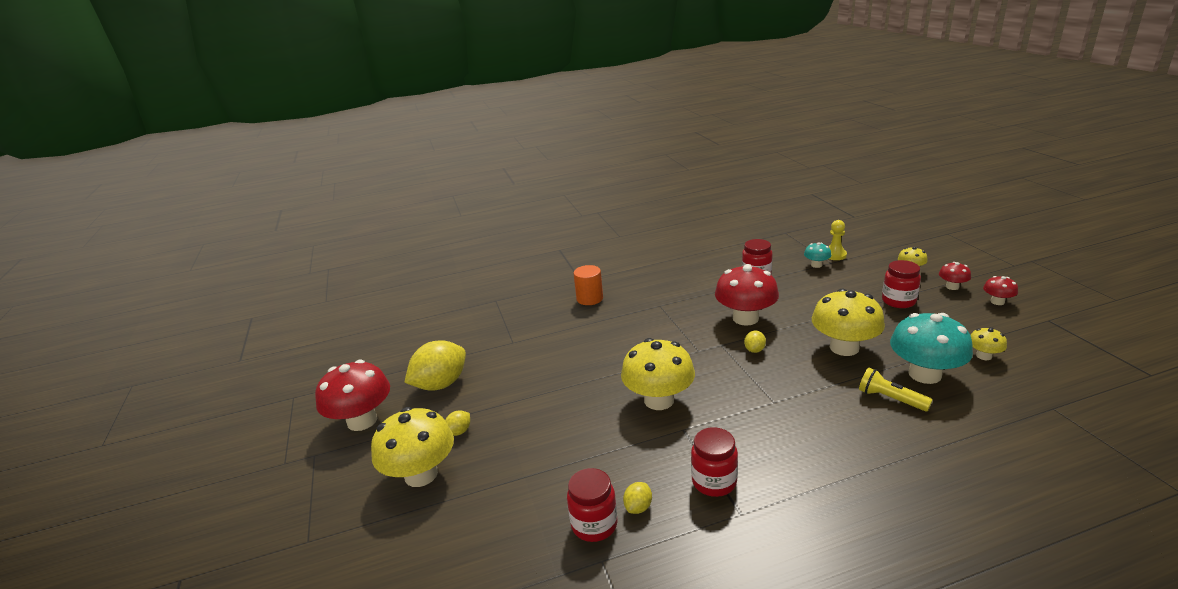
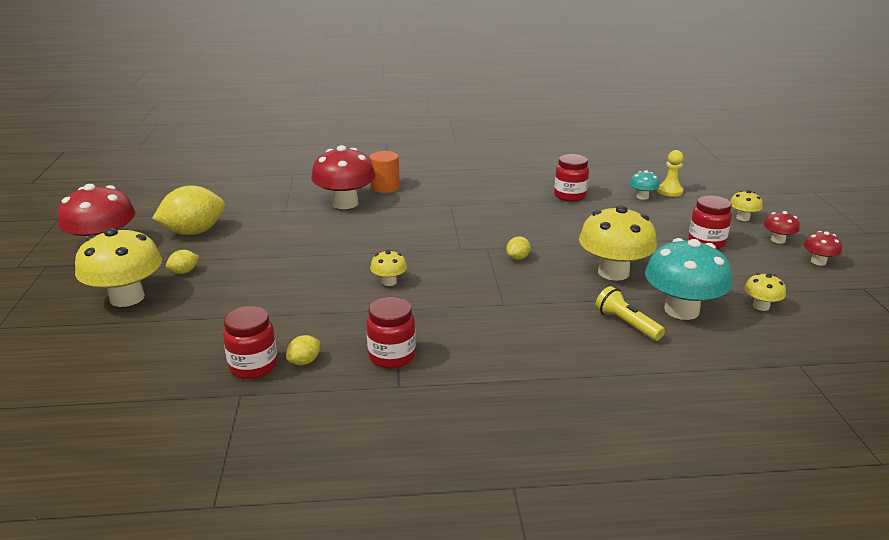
camera: 10 degrees right, 0 degrees up
yellow mushroom [621,338,695,410] -> yellow mushroom [370,250,407,286], size x0.48
red mushroom [715,264,779,326] -> red mushroom moved to [311,145,376,209]

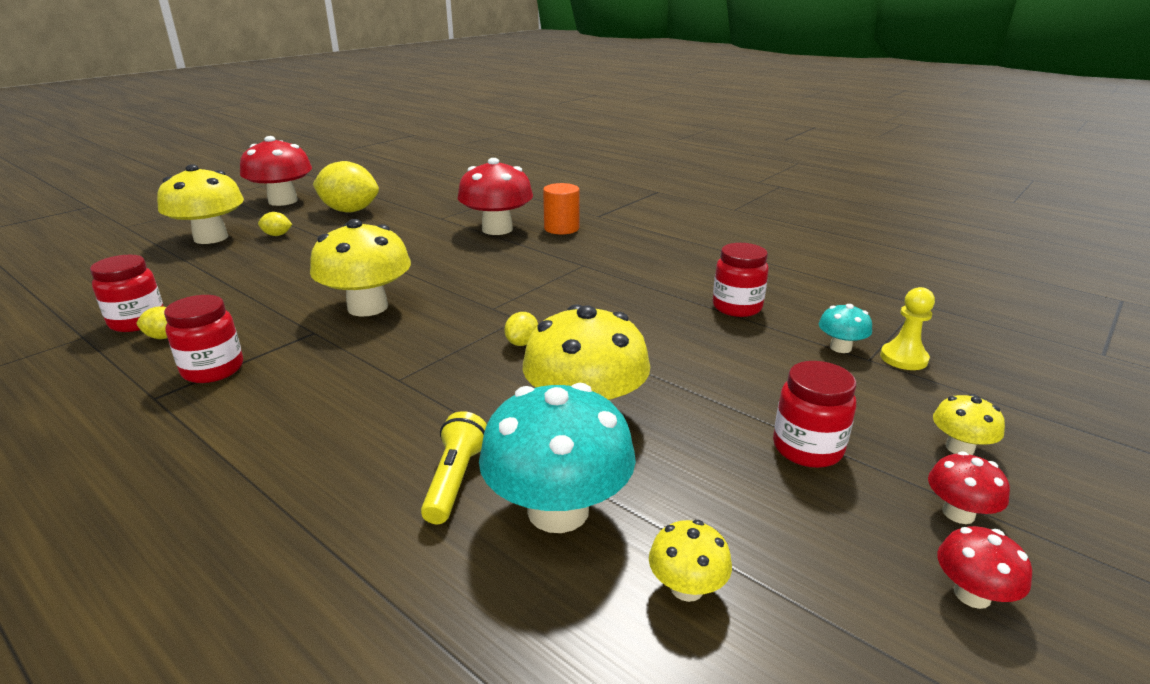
camera: 45 degrees right, 0 degrees up
yellow mushroom [370,250,407,286] -> yellow mushroom [310,219,411,317], size x2.10
yellow lemon [506,236,530,260] -> yellow lemon turned 60 degrees counterclockwise [504,312,538,346]

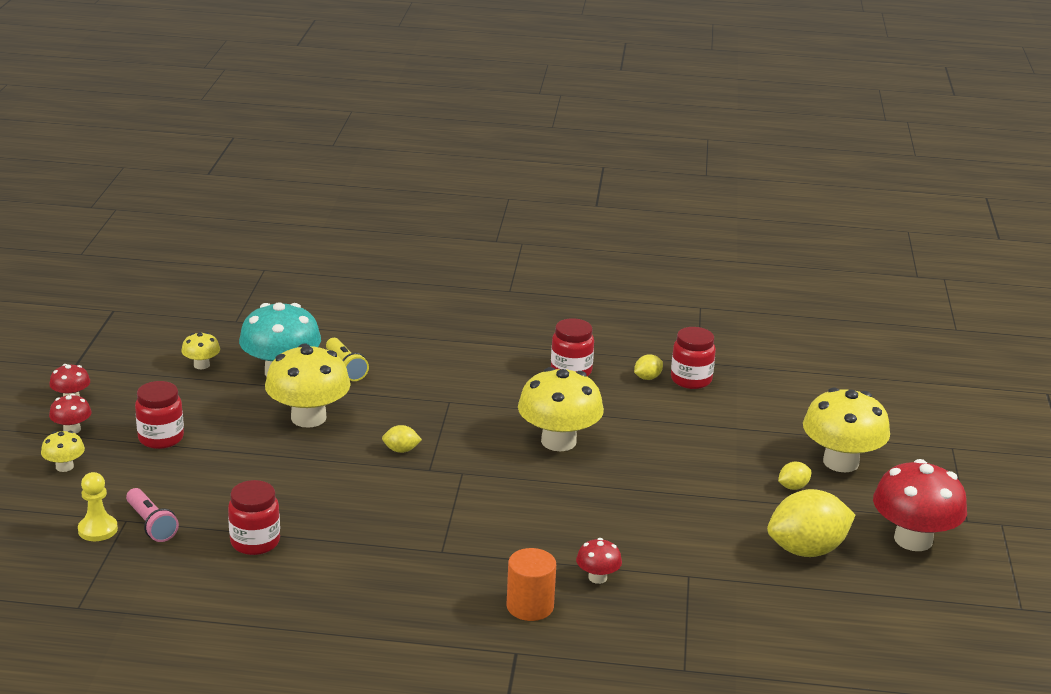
camera: 145 degrees right, 0 degrees up
red mushroom [457,158,533,235] -> red mushroom [576,538,622,584], size x0.48
yellow lemon [504,312,538,346] -> yellow lemon turned 75 degrees counterclockwise [382,425,422,453]
turquoise mushroom [819,304,872,353] -> pink flashlight [126,488,179,542]

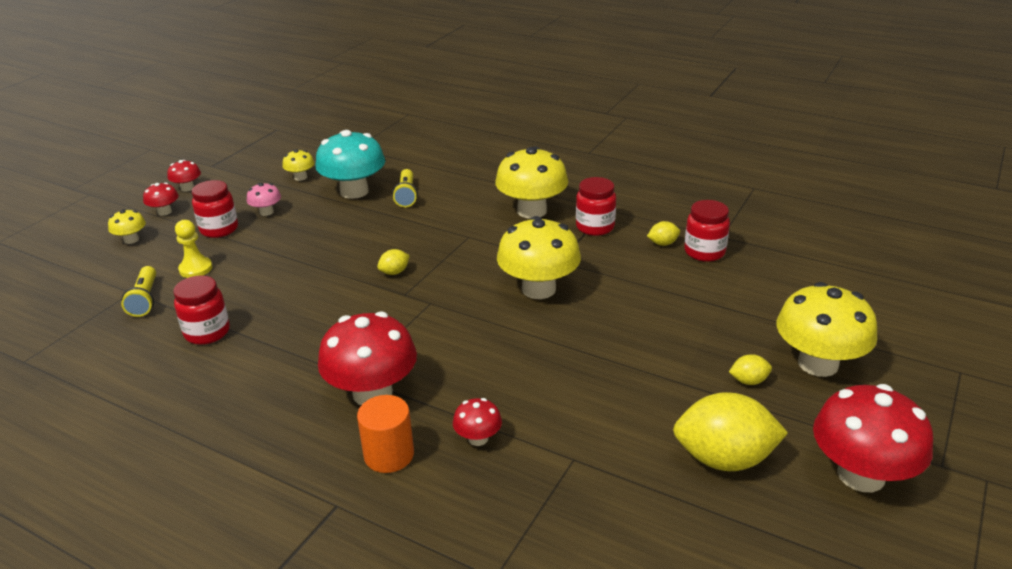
camera: 25 degrees right, 5 degrees up
yellow pawn [78,472,118,541] -> yellow pawn moved to [175,220,212,278]
pink flashlight [126,488,179,542] -> yellow flashlight [121,266,156,317]
yellow mushroom [265,343,351,428] -> yellow mushroom moved to [495,146,568,219]
yellow lemon [382,425,422,453] -> yellow lemon turned 60 degrees counterclockwise [377,249,410,275]
none -> pink mushroom [247,183,281,216]
none -> red mushroom [318,311,417,405]

